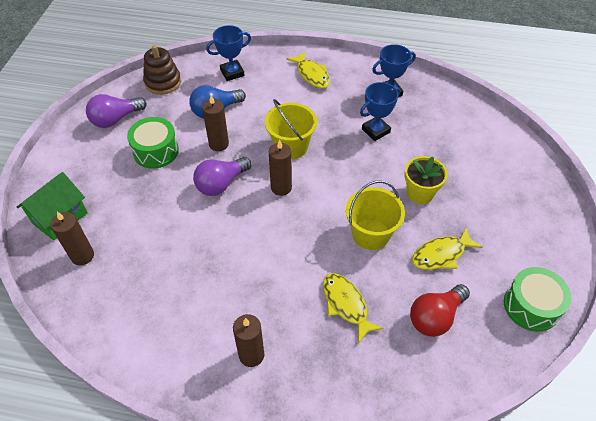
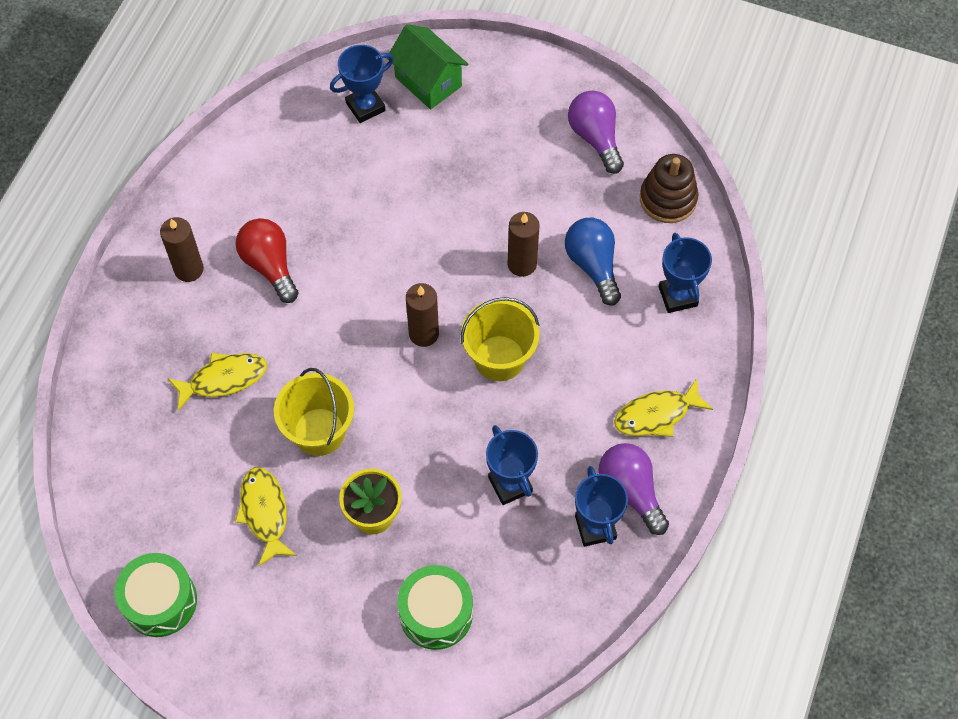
camera: 100 degrees right, 10 degrees up
brown candle [51,212,94,266] -> blue trophy [330,45,394,123]
green drum [127,117,179,169] -> green drum moved to [397,565,473,650]
purple light bulb [193,157,251,196] -> purple light bulb moved to [598,443,669,535]
red light bulb [410,284,470,337] -> red light bulb moved to [236,218,299,303]

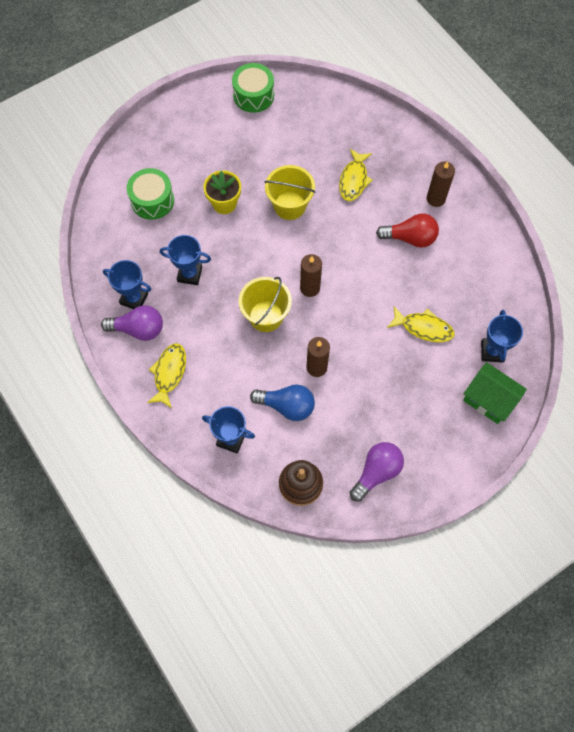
camera: 125 degrees right, 5 degrees up
yellow fish [235,467,297,567] -> yellow fish moved to [387,306,454,342]
green house [387,24,468,109] -> green house turned 45 degrees clockwise [463,362,527,424]
purple light bulb [568,91,624,174] -> purple light bulb turned 60 degrees counterclockwise [349,442,404,502]

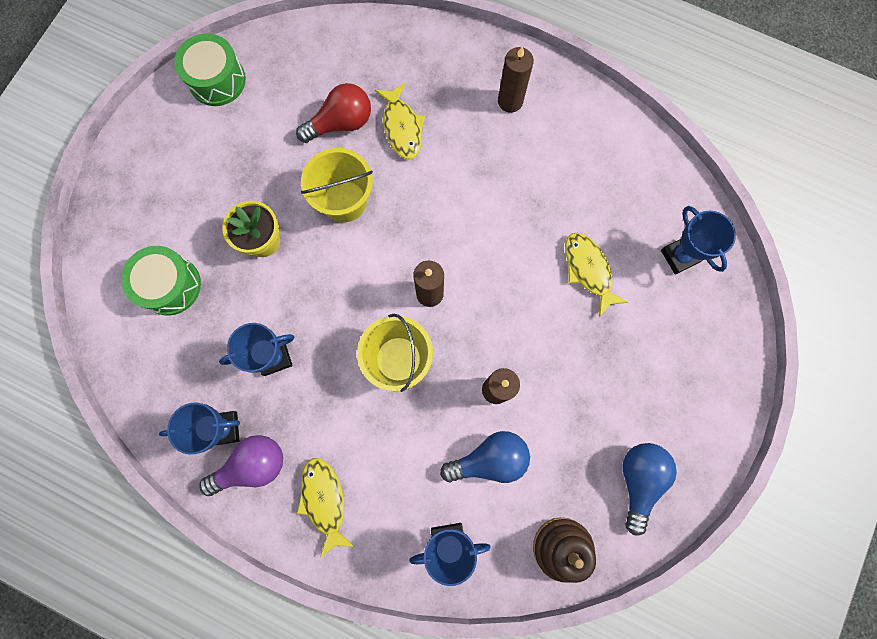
camera: 30 degrees left, 10 degrees up
purple light bulb [349,442,404,502] -> blue light bulb [623,443,677,536]
red light bulb [376,214,439,248] -> red light bulb moved to [296,83,371,143]
yellow fish [387,306,454,342] -> yellow fish turned 105 degrees counterclockwise [565,233,628,317]
green house [463,362,527,424] -> none

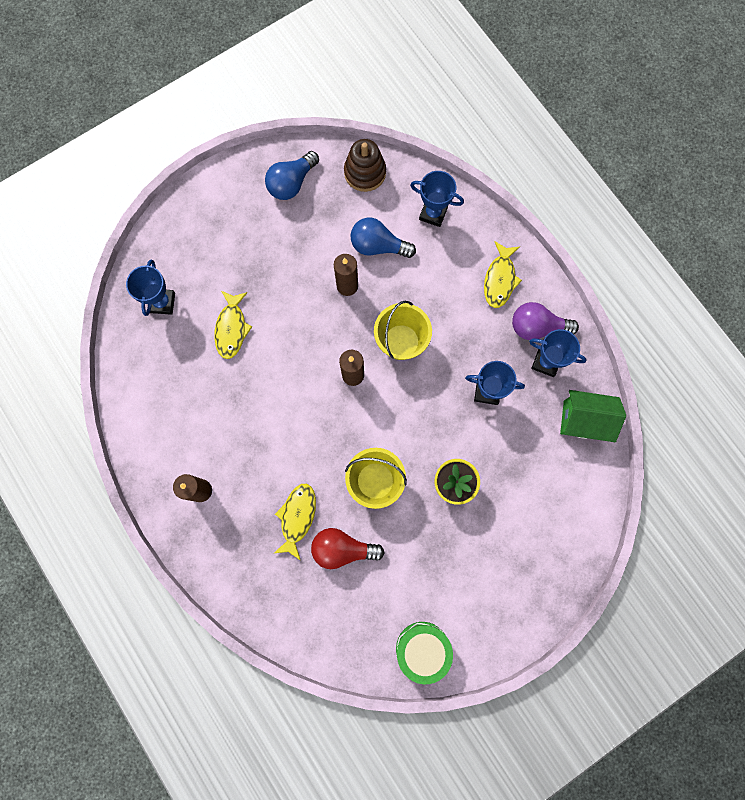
camera: 150 degrees left, 0 degrees up
green drum [121,246,201,316] -> none
none -> green house [560,390,626,442]

